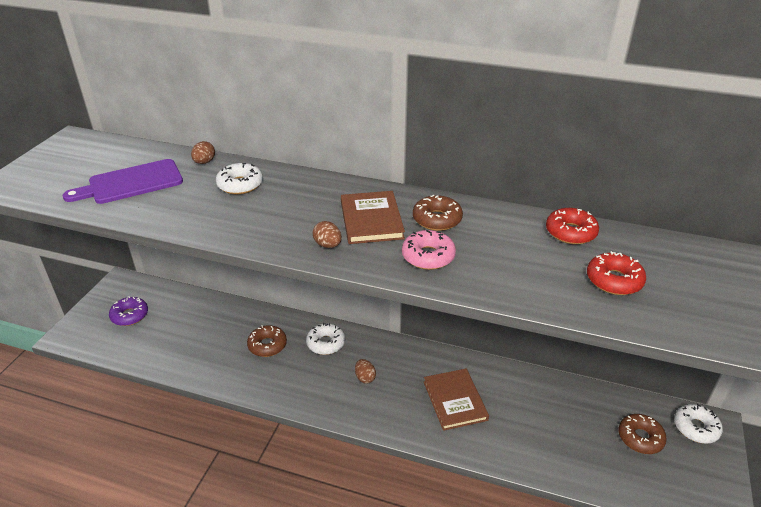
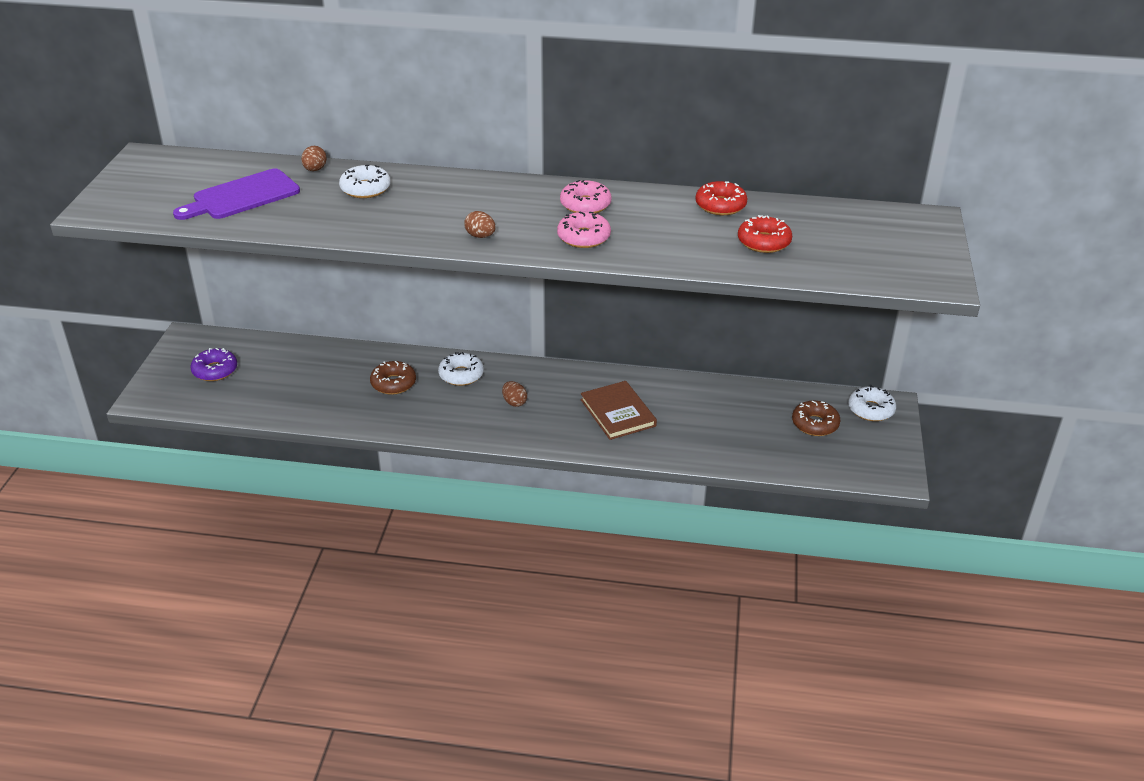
camera: 10 degrees left, 0 degrees up
brown book [341,191,405,244] -> none
brown donut [413,195,463,231] -> pink donut [560,180,612,213]

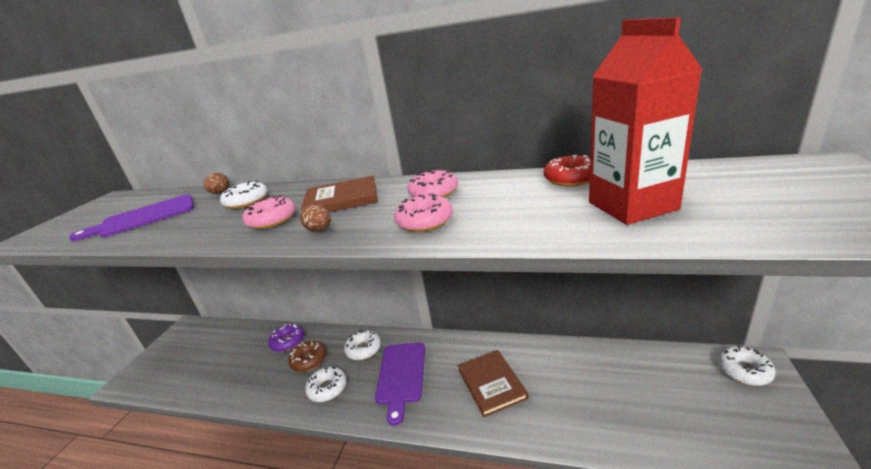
camera: 10 degrees right, 10 degrees down
purple donut [191,348,237,381] -> purple donut moved to [268,324,304,352]
brown egg [502,381,527,407] -> purple cutting board [375,343,425,426]
red donut [738,215,792,253] -> red carton [589,17,703,225]
brown donut [792,401,841,436] -> none
none -> pink donut [242,195,296,229]
none -> brown book [301,176,378,212]
none -> white donut [305,366,347,402]

